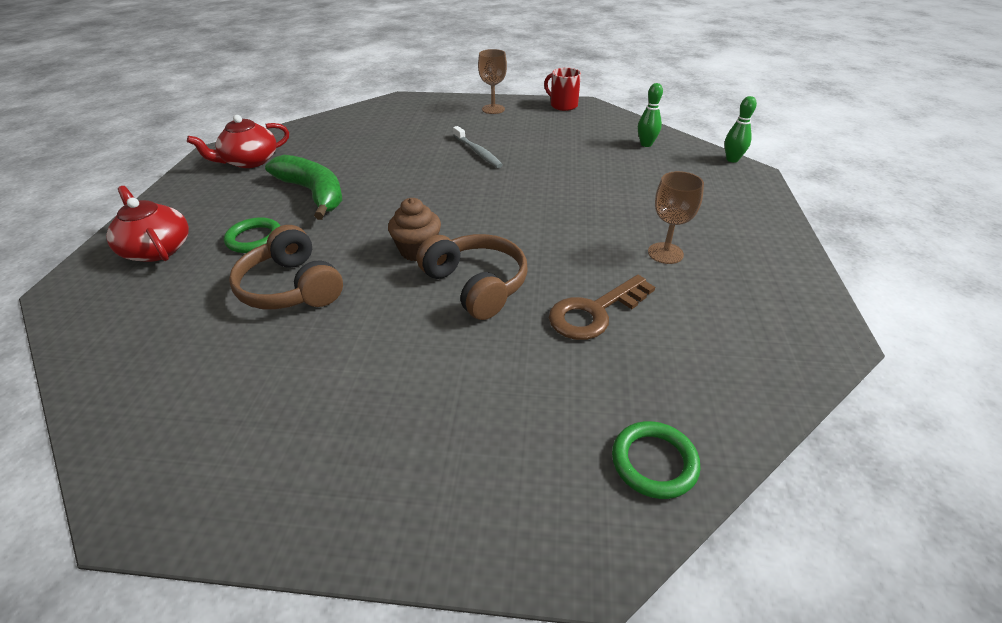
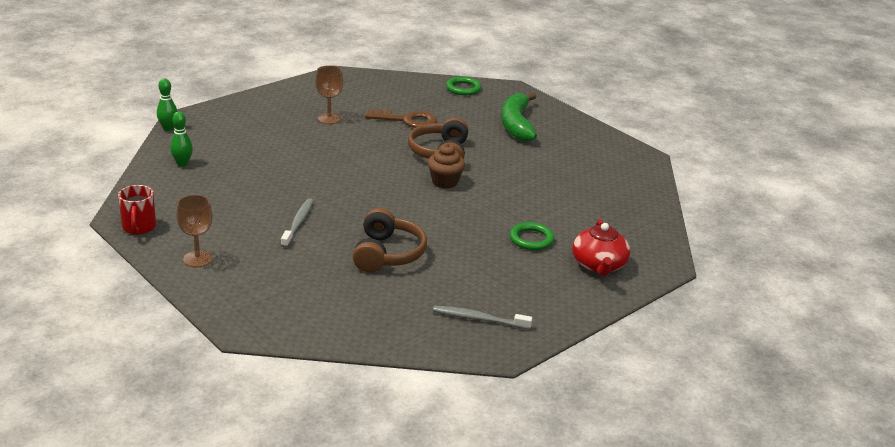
camera: 140 degrees left, 10 degrees down
red teapot [187,115,289,168] -> grey toothbrush [433,306,532,329]
brown headphones [229,225,343,309] -> brown headphones moved to [353,208,427,272]
green banana [265,155,342,220] -> green banana moved to [501,93,537,142]

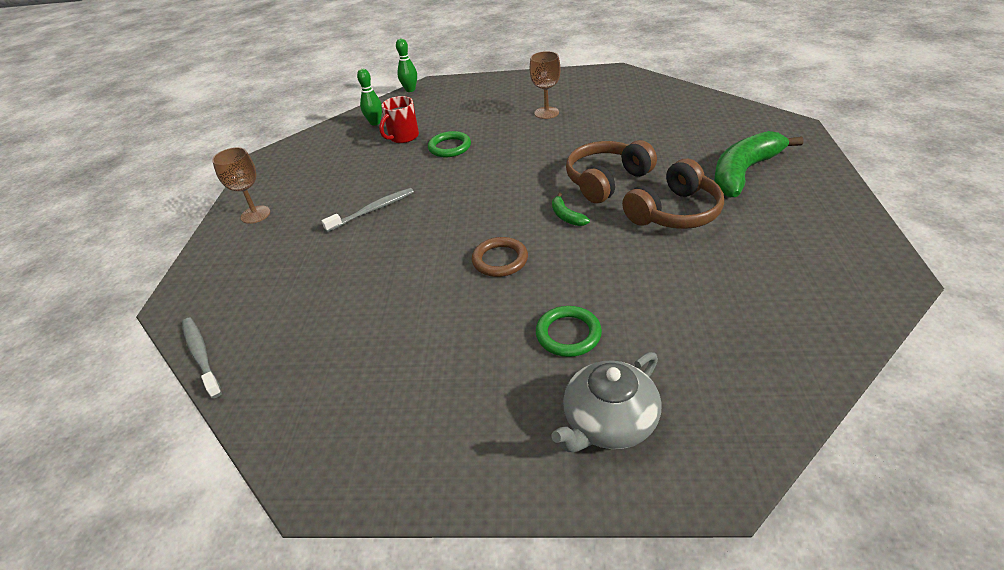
camera: 50 degrees right, 10 degrees up
red mug [118,185,156,235] -> red mug moved to [379,96,419,143]
brown headphones [353,208,427,272] -> brown headphones moved to [622,159,724,229]
brown key [365,109,437,128] -> none
brown cupcake [428,143,465,189] -> green banana [552,192,590,226]
grey toothbrush [433,306,532,329] -> grey toothbrush moved to [182,318,222,399]
green ring [446,77,481,95] -> green ring moved to [428,131,471,157]
red teapot [572,219,630,276] -> grey teapot [551,352,662,452]
none -> brown ring [472,237,528,277]

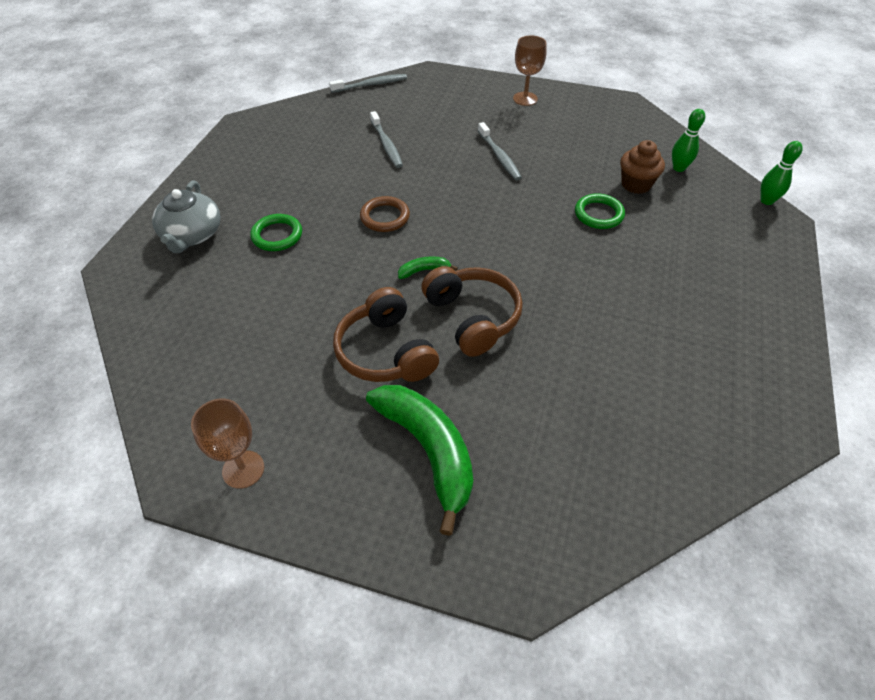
camera: 100 degrees right, 10 degrees up
red mug [379,96,419,143] -> brown cupcake [620,140,665,194]
brown goblet [530,51,561,119] -> brown goblet moved to [191,399,264,489]
grey teapot [551,352,662,452] -> grey teapot turned 150 degrees counterclockwise [152,180,221,253]
none -> grey toothbrush [370,111,403,168]

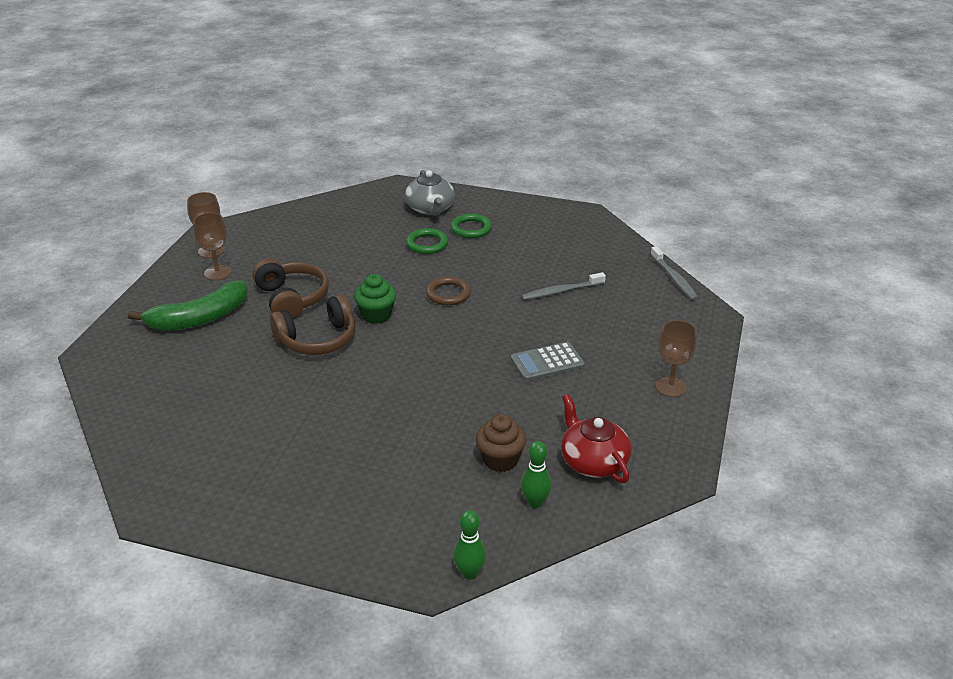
camera: 90 degrees right, 15 degrees down
grey teapot [152,180,221,253] -> grey teapot turned 105 degrees counterclockwise [405,170,455,216]
brown headphones [333,287,439,382] -> brown headphones turned 90 degrees clockwise [252,259,329,319]
green banana [398,256,458,279] -> green cupcake [354,274,396,324]
grey toothbrush [478,122,522,181] -> grey calculator [511,342,585,381]
green ring [575,194,625,229] -> green ring moved to [451,213,492,238]
none -> brown goblet [193,213,231,280]
none -> red teapot [561,394,632,483]

